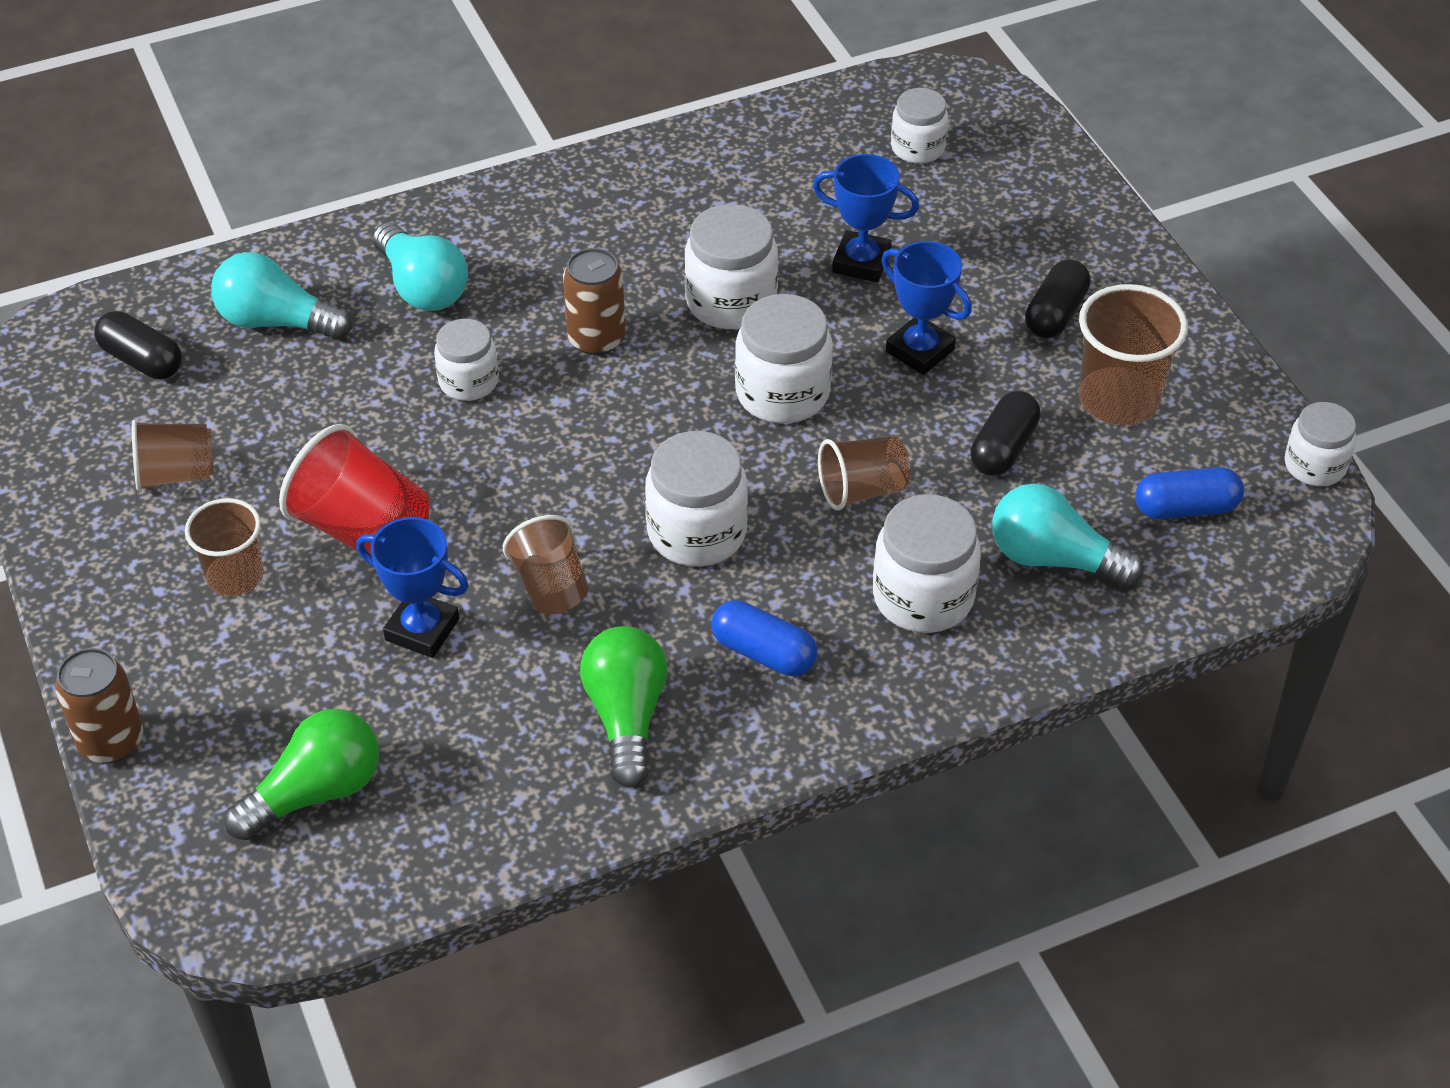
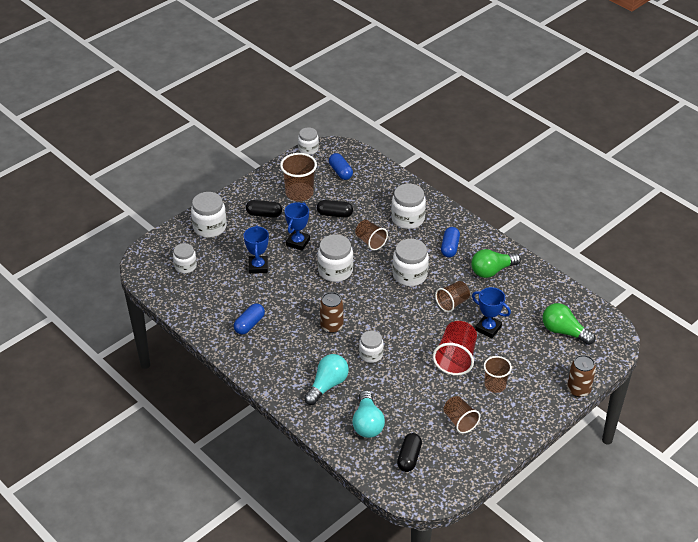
camera: 110 degrees left, 5 degrees down
blue trophy [356,517,469,658] -> blue trophy turned 60 degrees counterclockwise [472,287,511,338]
white jar [684,204,778,329] -> white jar moved to [191,192,227,238]
turquoise light bulb [992,484,1144,587] -> none
none -> blue capsule [234,303,265,335]

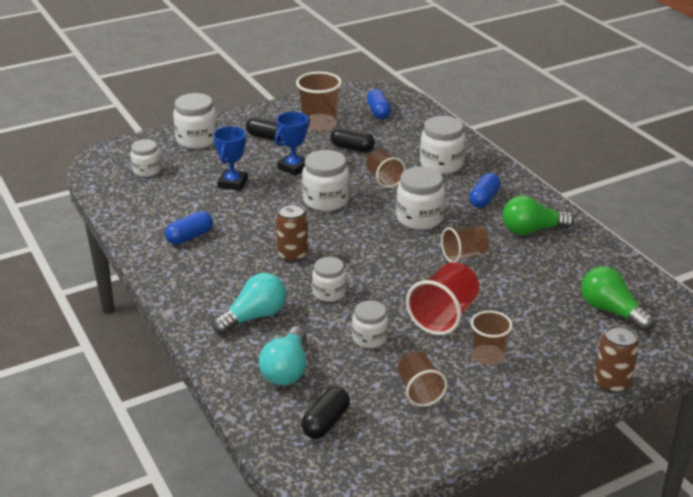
camera: 15 degrees right, 10 degrees down
white jar [298,127,319,155] -> white jar moved to [352,300,388,348]
blue trophy [472,287,511,338] -> none

